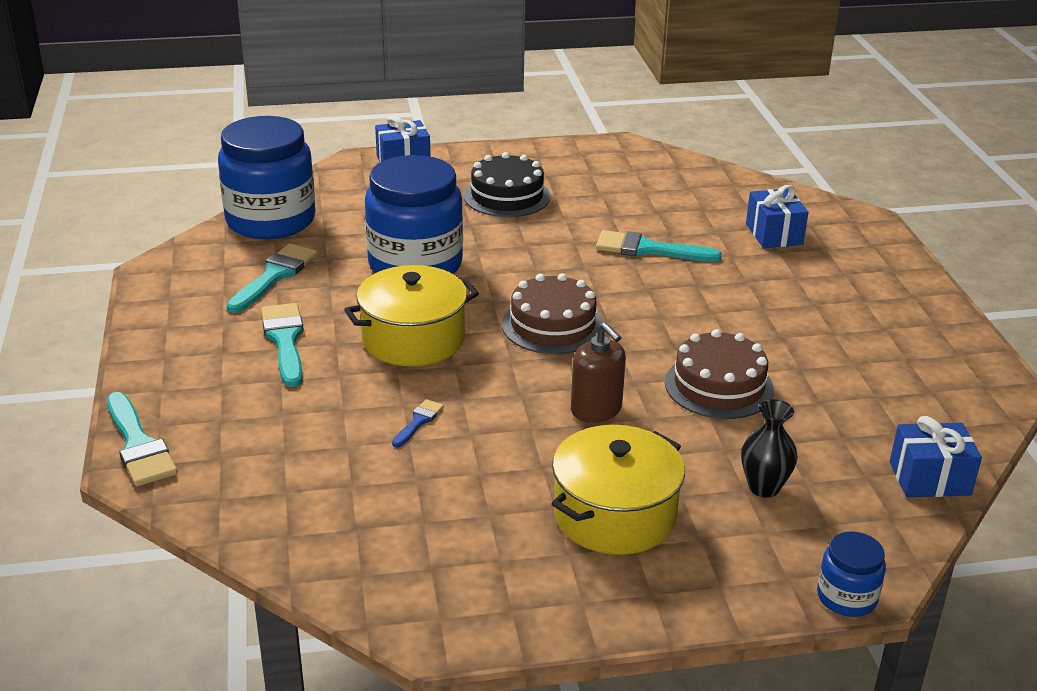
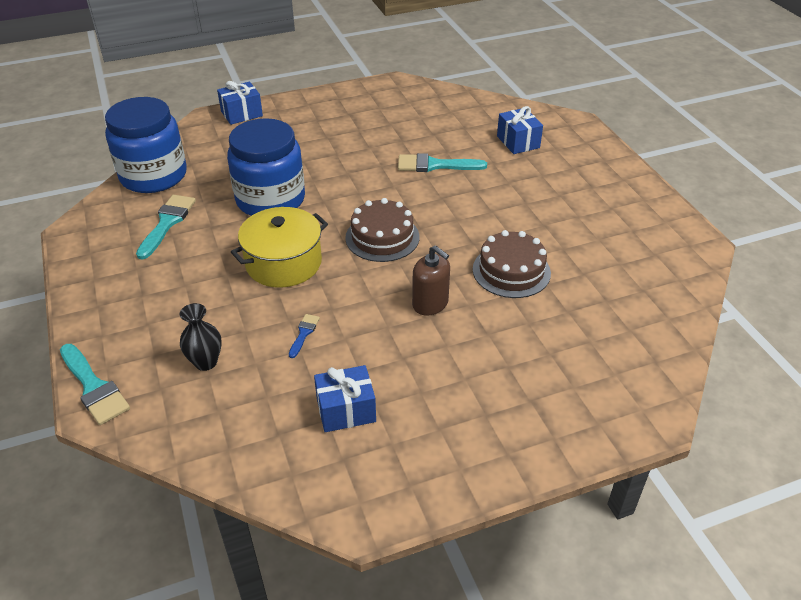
camera: 10 degrees left, 10 degrees up
turquoise brush [261,303,304,387] -> none
black cake [464,152,551,217] -> none
yellow pot [551,425,685,555] -> none
black vase [741,399,798,498] -> black vase moved to [180,303,222,371]
blue jar [817,531,886,617] -> none
blue gift [890,416,982,497] -> blue gift moved to [314,365,376,432]

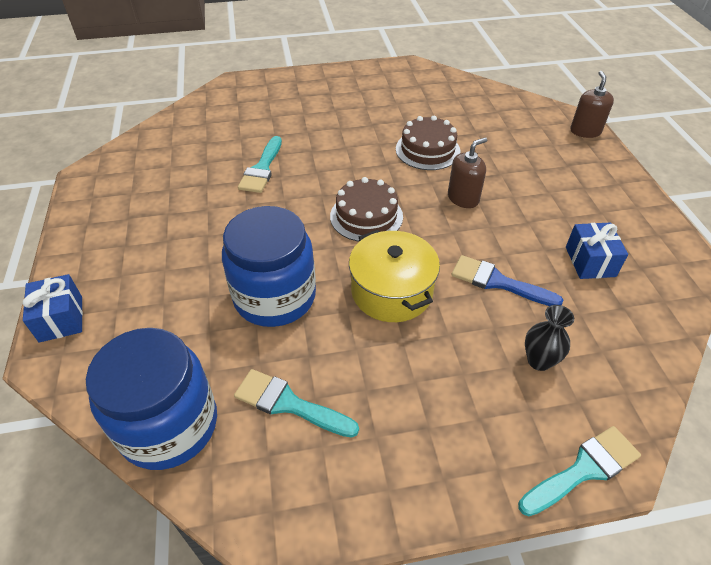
camera: 80 degrees left, 5 degrees up
blue brush [289,314,320,358] -> blue brush [451,255,563,306], size x1.93
blue gift [497,106,543,154] -> none
none -> brown soap dispenser [570,71,614,138]

